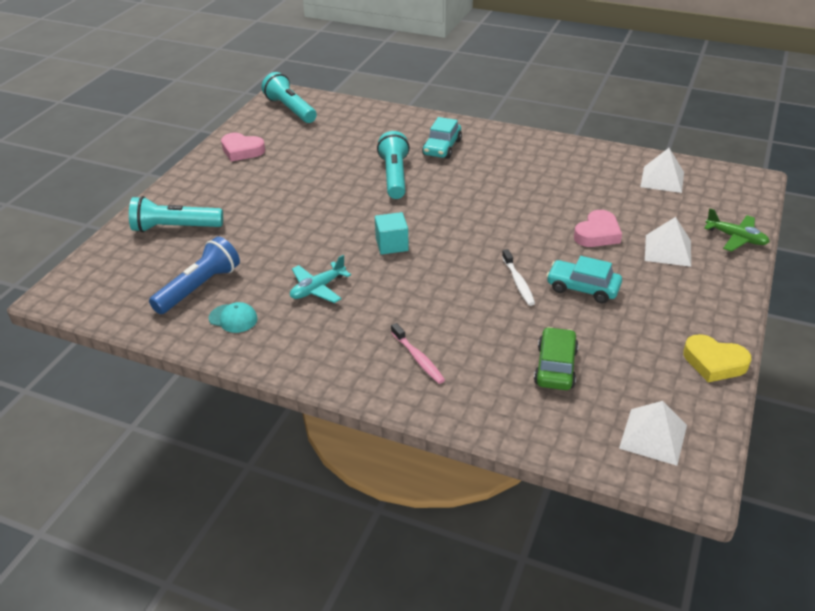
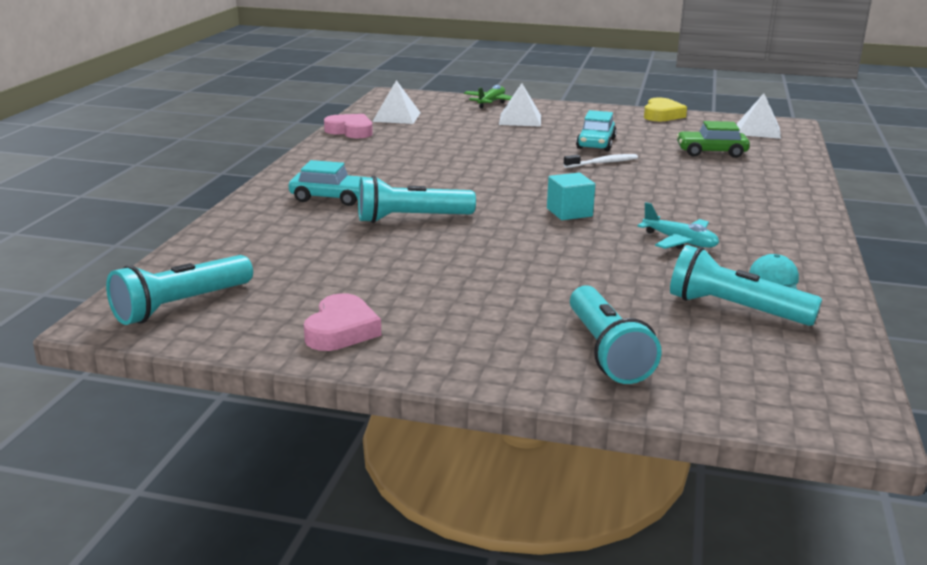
camera: 100 degrees left, 15 degrees down
blue flashlight [149,237,240,314] -> turquoise flashlight [670,245,822,326]
pink toothbrush [391,323,445,384] -> none
pink heart [574,210,622,247] -> pink heart moved to [324,114,373,138]

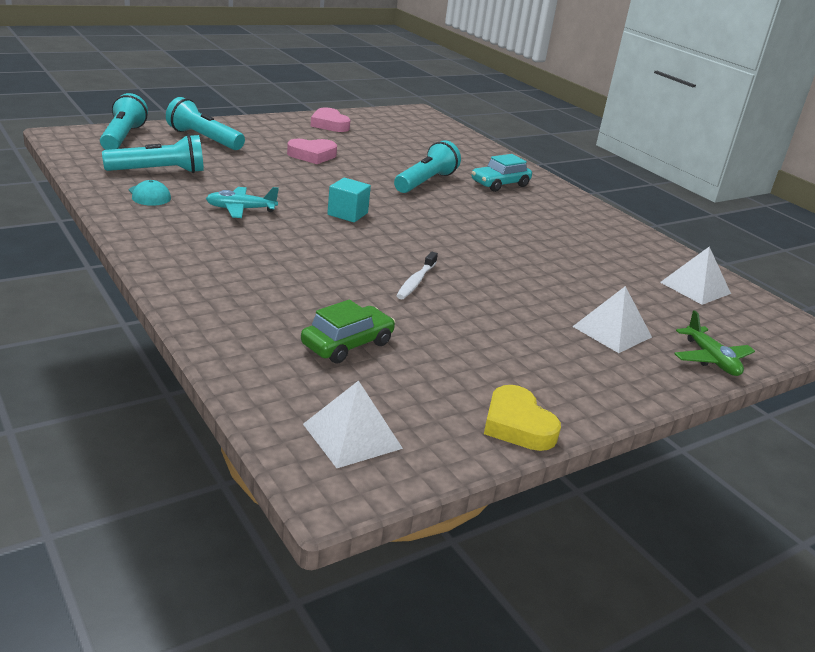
camera: 130 degrees right, 5 degrees up
turquoise flashlight [106,255,253,325] -> turquoise flashlight moved to [100,93,148,150]
pink heart [324,114,373,138] -> pink heart moved to [287,139,337,164]
turquoise car [576,110,617,151] -> none

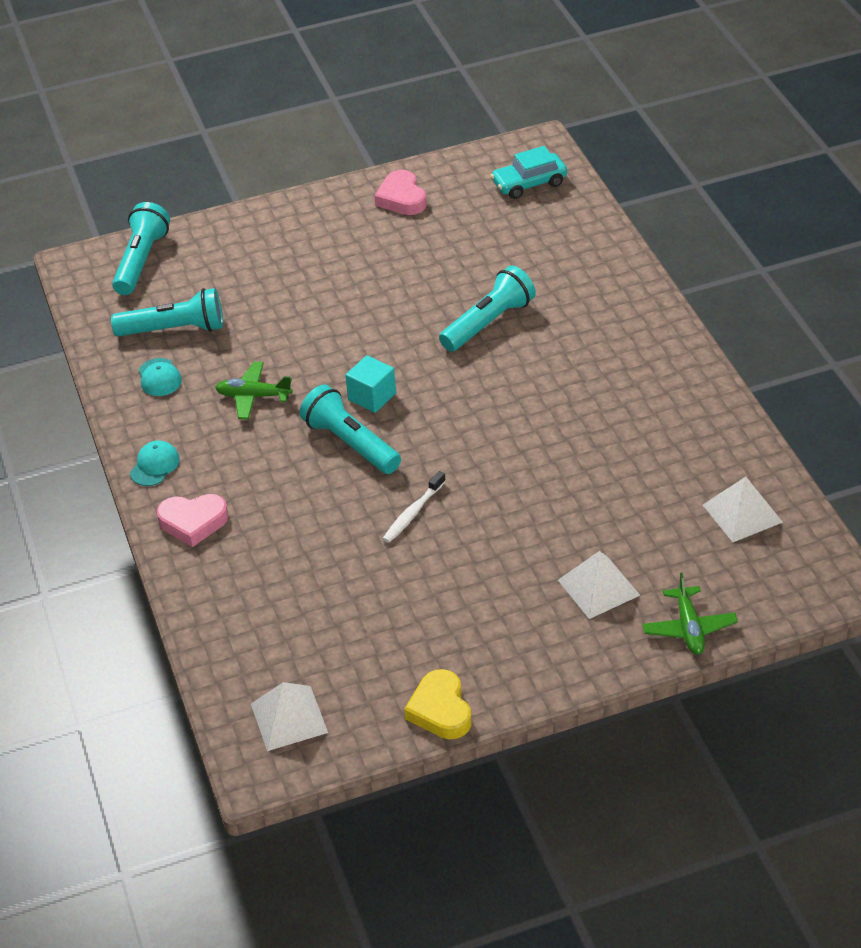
camera: 20 degrees right, 15 degrees up
turquoise flashlight [166,97,245,150] -> turquoise flashlight moved to [299,384,401,474]
turquoise plane [206,187,279,218] -> green plane [215,362,293,420]
pink heart [287,139,337,164] -> pink heart moved to [157,494,228,547]
green car [301,300,395,364] -> none
turquoise car [472,154,532,192] -> turquoise car moved to [491,146,567,199]
none -> turquoise cap [130,441,180,486]

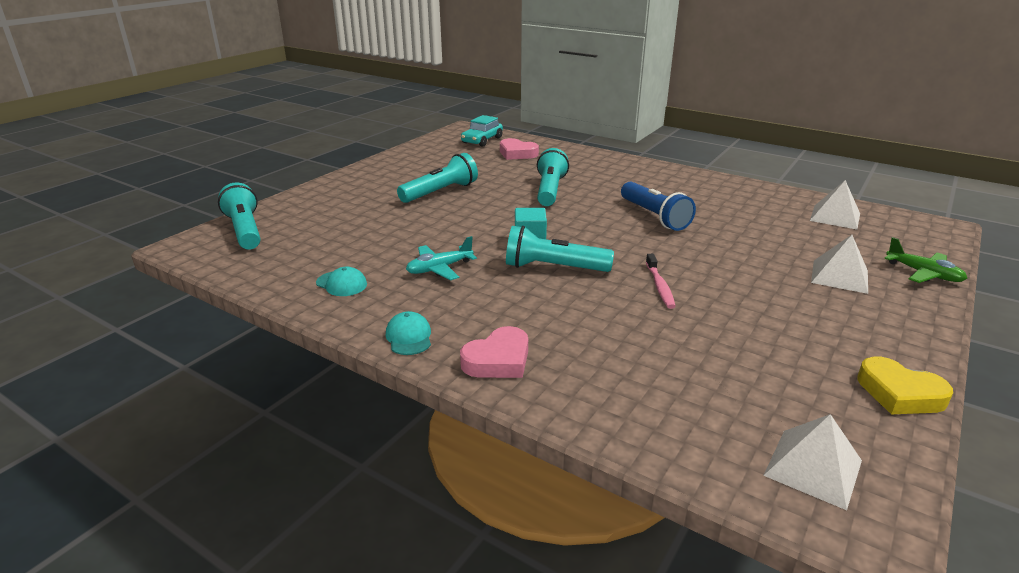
camera: 40 degrees left, 15 degrees down
turquoise flashlight [111,288,223,336] -> turquoise flashlight moved to [397,153,478,203]
green plane [215,362,293,420] -> turquoise plane [406,236,477,280]
pink heart [375,170,427,215] -> pink heart moved to [500,138,539,160]
white toothbrush [382,471,446,543] -> pink toothbrush [646,254,676,309]
none -> blue flashlight [621,182,696,231]

